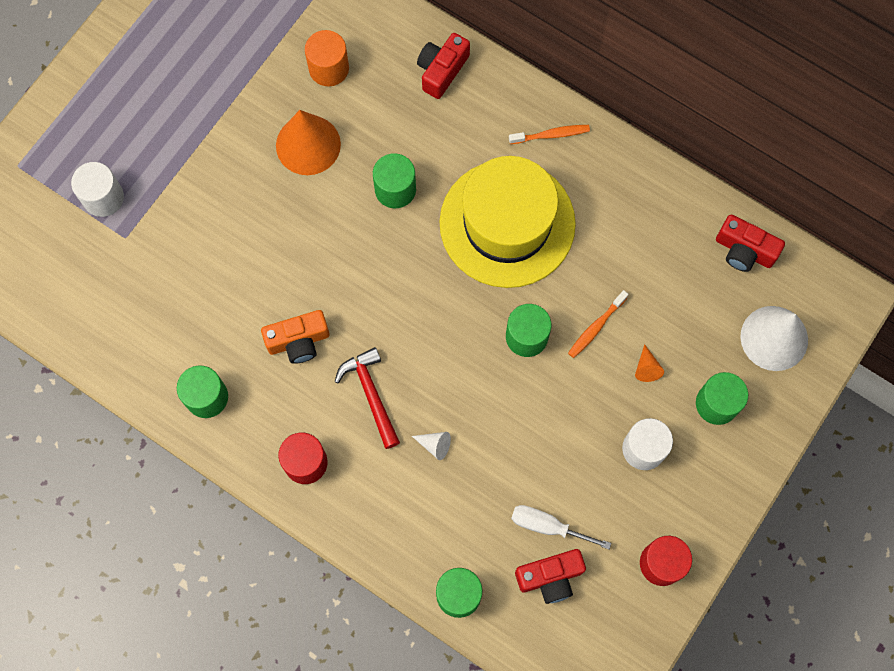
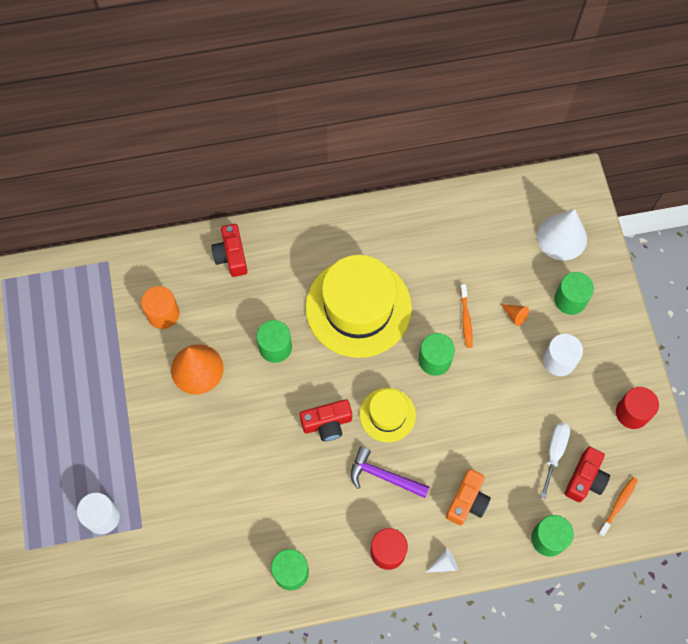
camera: 45 degrees left, 5 degrees down
orange camera [261,310,330,364] -> orange camera moved to [446,469,491,525]
red hammer [335,347,400,449] -> purple hammer [351,447,429,498]
white cone [412,432,451,460] -> white cone moved to [426,549,458,573]
orange toothbrush [509,125,590,144] -> orange toothbrush moved to [598,477,638,537]
white screwdriver [511,505,611,549] -> white screwdriver turned 135 degrees clockwise [540,422,570,499]
red camera [716,215,785,272] -> red camera moved to [300,399,352,441]
none -> yellow hat [360,388,416,442]

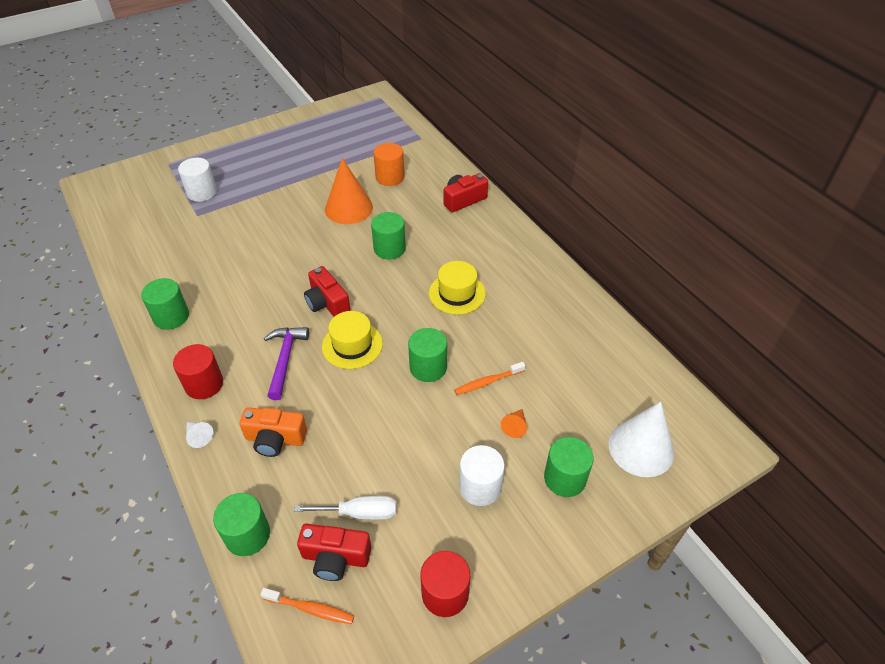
camera: 70 degrees right, 20 degrees down
yellow hat [305,255,412,358] -> yellow hat [429,261,486,315], size x0.51

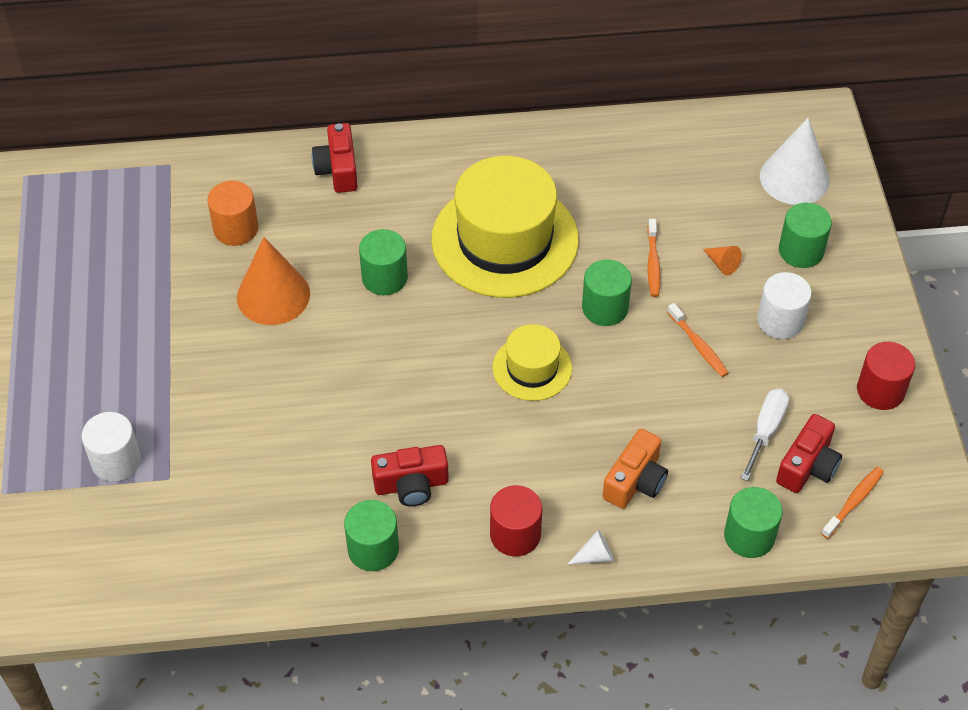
camera: 65 degrees left, 5 degrees up
purple hammer [264,327,309,400] -> none
red camera [304,266,350,317] -> red camera moved to [371,445,449,507]
yellow hat [429,261,486,315] -> yellow hat [431,156,579,298], size x1.95
none -> orange toothbrush [667,303,728,377]

